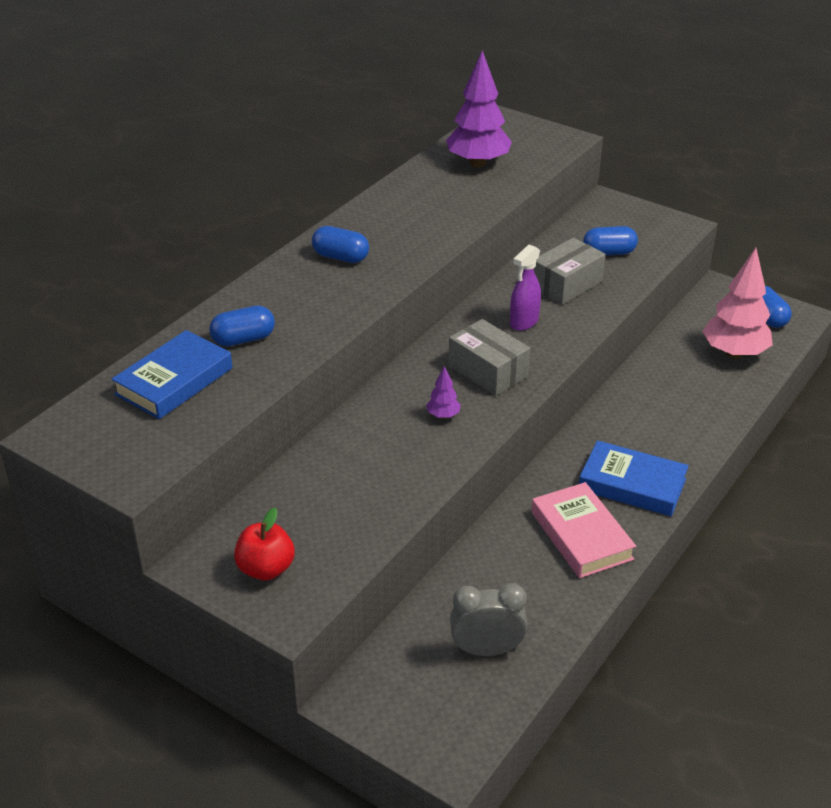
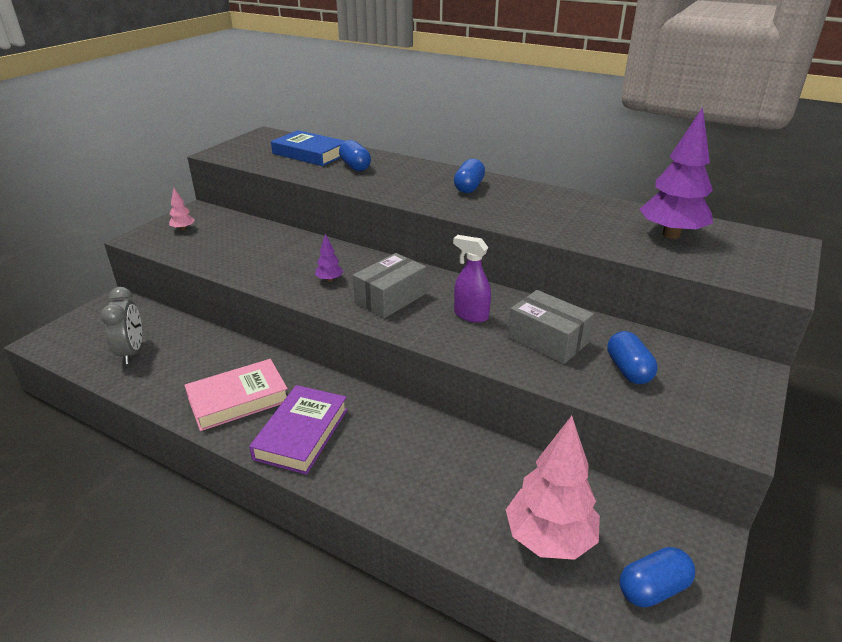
camera: 85 degrees right, 5 degrees down
red apple [234,508,295,581] -> pink tree [169,188,195,231]
blue book [579,440,689,516] -> purple book [249,385,348,475]

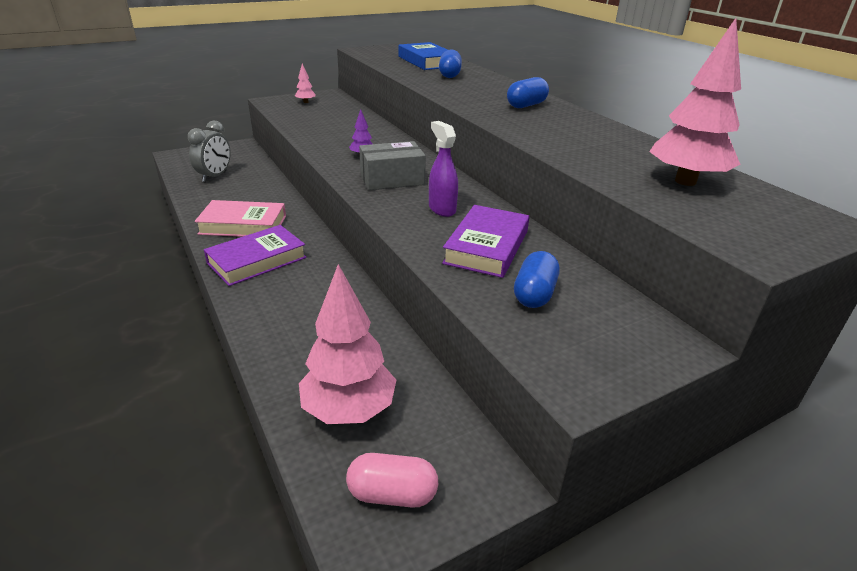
camera: 30 degrees right, 0 degrees up
grey box [508,290,594,364] -> purple book [442,205,530,278]
blue capsule [619,547,695,608] -> pink capsule [346,453,438,508]
purple tree [640,107,713,239] -> pink tree [649,18,741,186]

